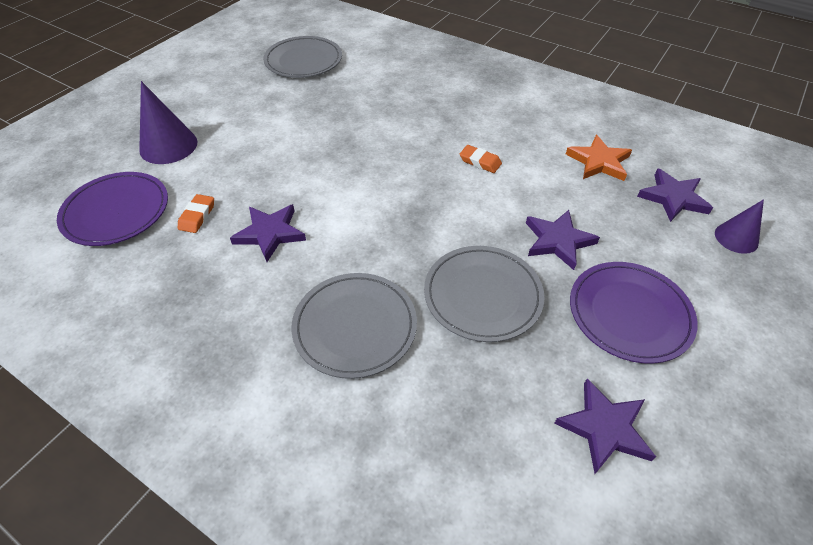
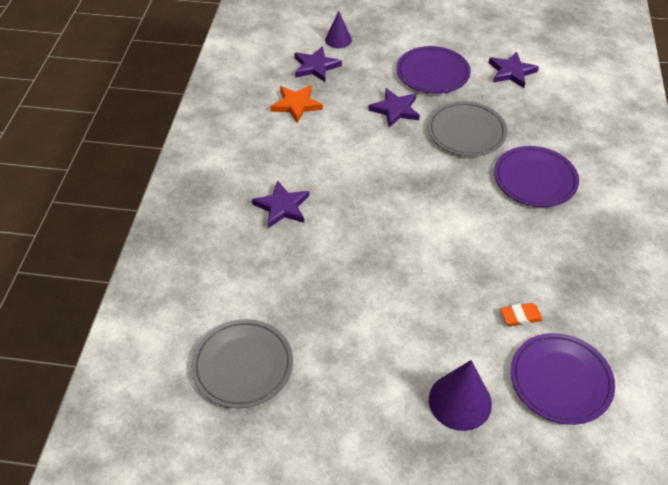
camera: 115 degrees left, 0 degrees up
purple star [230,204,306,262] -> purple star moved to [252,180,309,228]
grey plate [291,273,417,379] -> purple plate [494,146,579,207]
orange eraser [460,145,502,173] -> none

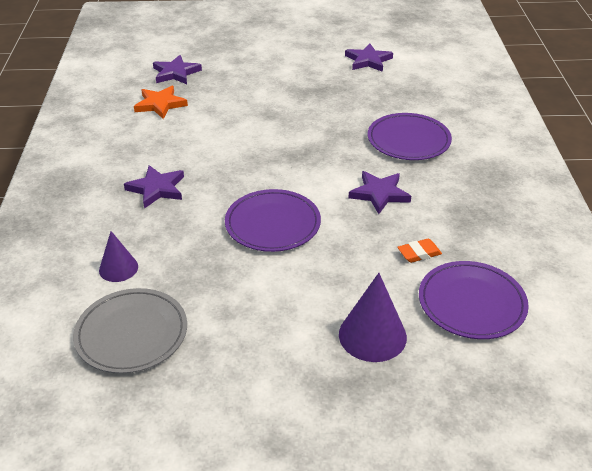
camera: 10 degrees left, 10 degrees down
purple cone [325,11,352,48] -> purple cone moved to [99,231,138,282]
purple star [368,88,420,128] -> purple star moved to [348,171,411,214]
purple plate [397,46,471,94] -> purple plate moved to [225,189,321,252]
grey plate [428,101,507,156] -> none

